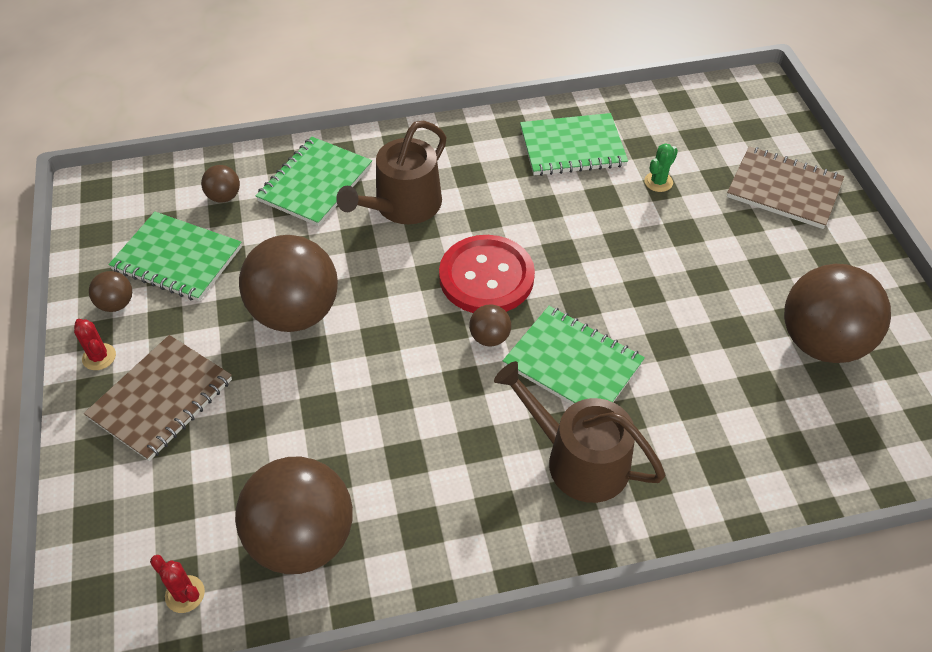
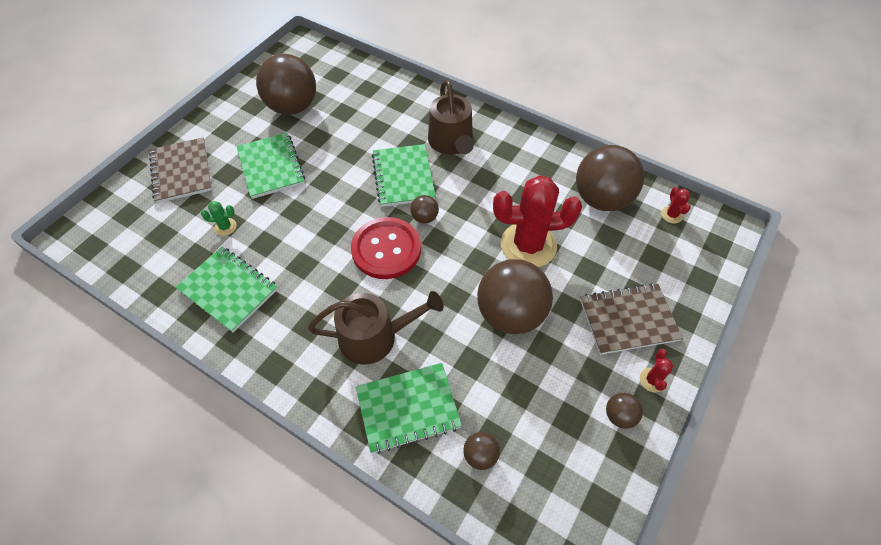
camera: 135 degrees left, 5 degrees up
green notebook [108,212,242,302] -> green notebook moved to [236,133,305,199]
none -> red cactus [493,175,582,267]

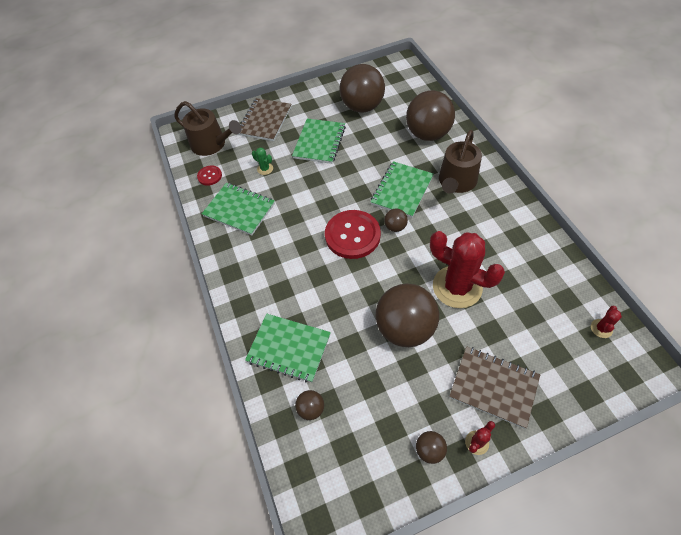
camera: 40 degrees right, 0 degrees up
green notebook [176,247,278,333] -> green notebook turned 45 degrees counterclockwise [202,183,275,235]
brown watering can [308,291,444,364] -> brown watering can moved to [174,101,242,156]
brown ball [576,145,644,211] -> brown ball moved to [406,90,455,141]
none -> red button [197,165,222,186]

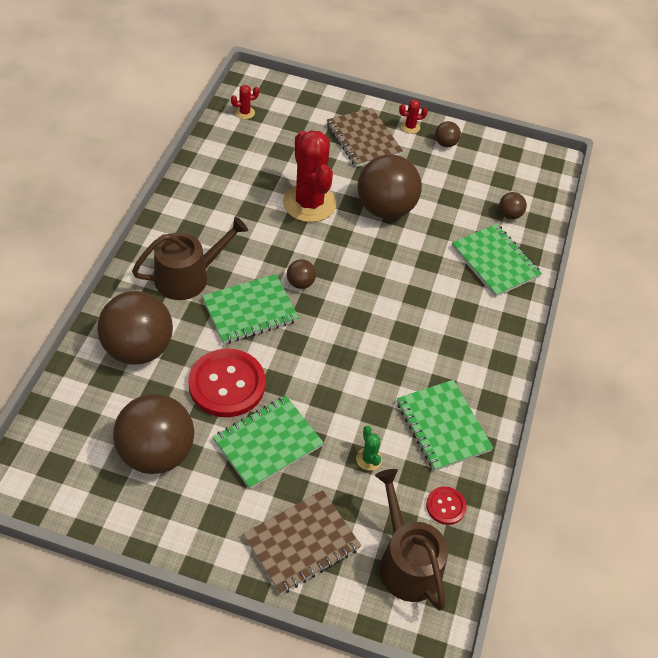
camera: 150 degrees left, 5 degrees down
red button [325,210,381,259] -> red button moved to [188,349,266,417]

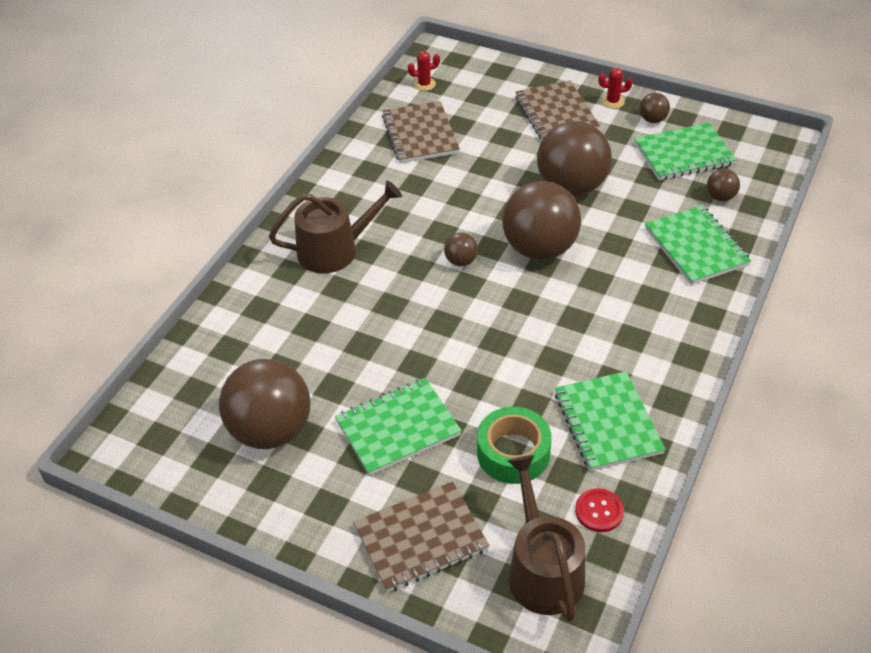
camera: 15 degrees right, 5 degrees down
brown ball [97,291,173,365] -> brown ball moved to [502,181,581,260]
red button [188,349,266,417] -> none
green notebook [202,274,299,344] -> green notebook moved to [634,123,737,180]
red cactus [283,130,336,222] -> none
green cactus [356,426,382,471] -> green tape [477,407,552,484]
none -> brown notebook [382,101,460,163]

